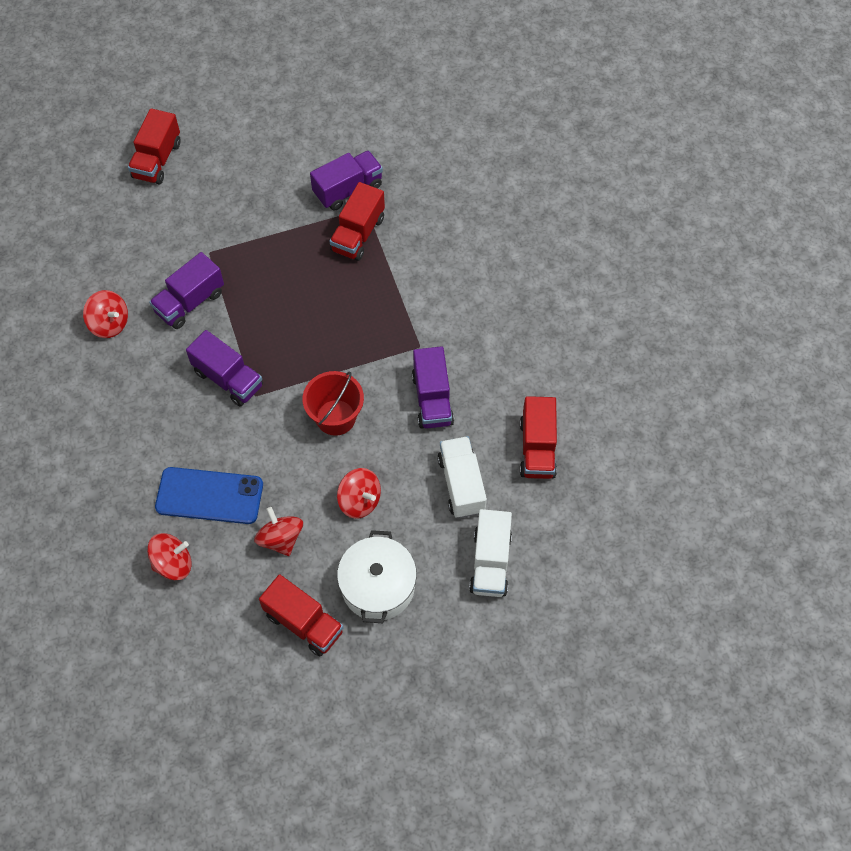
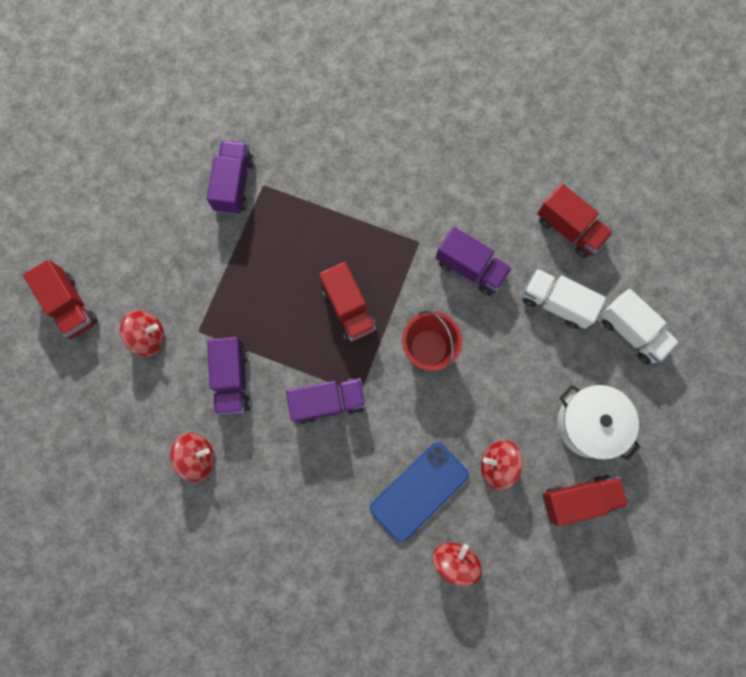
camera: 50 degrees left, 15 degrees up
red truck [330,182,385,261] -> red truck moved to [319,262,376,342]
red spinning top [337,468,381,519] -> red spinning top moved to [120,310,164,356]

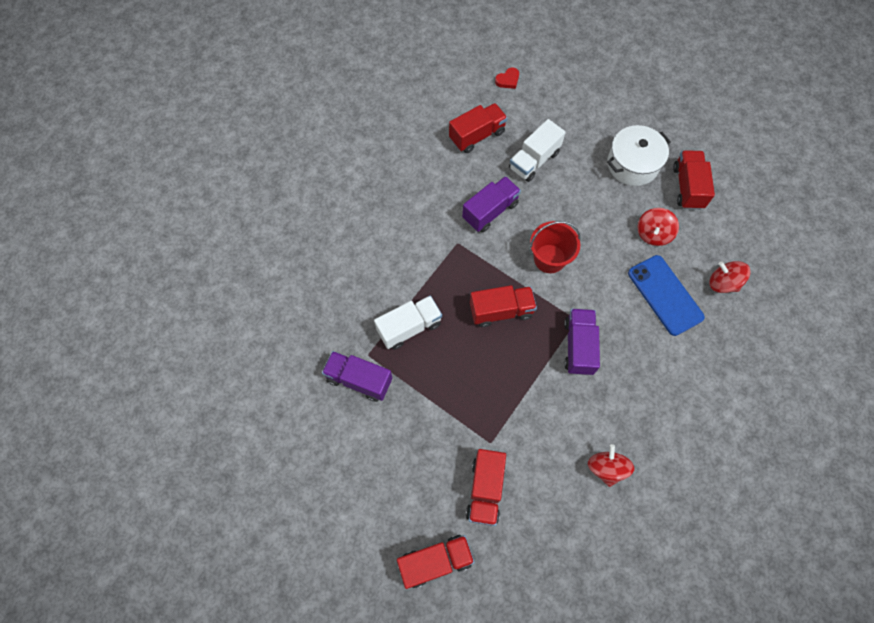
camera: 75 degrees left, 10 degrees down
red spinning top [120,310,164,356] -> red truck [466,449,506,526]
purple truck [207,337,251,416] -> none
white truck [601,289,679,364] -> white truck moved to [374,296,442,350]
none -> red heart [495,68,519,89]

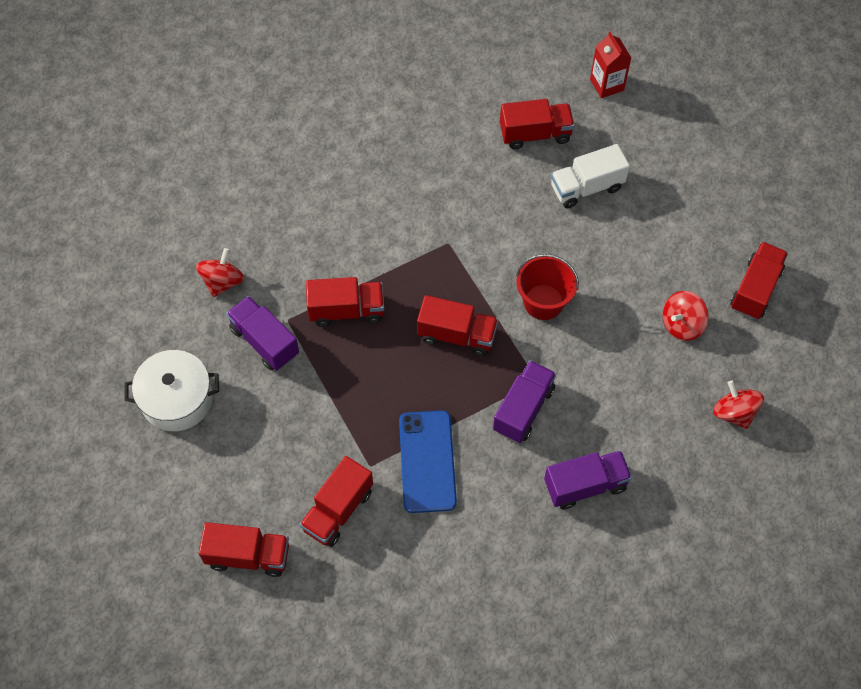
camera: 25 degrees right, 5 degrees down
white truck [374,296,442,350] -> red truck [306,277,384,327]
purple truck [462,176,521,232] -> purple truck moved to [544,450,632,509]
red heart [495,68,519,89] -> red carton [590,32,631,98]
red spinning top [588,444,634,487] -> red spinning top moved to [196,248,244,297]
white pot [607,125,671,186] -> white pot moved to [125,350,219,431]
blue phone [628,255,705,336] -> blue phone moved to [399,411,457,513]

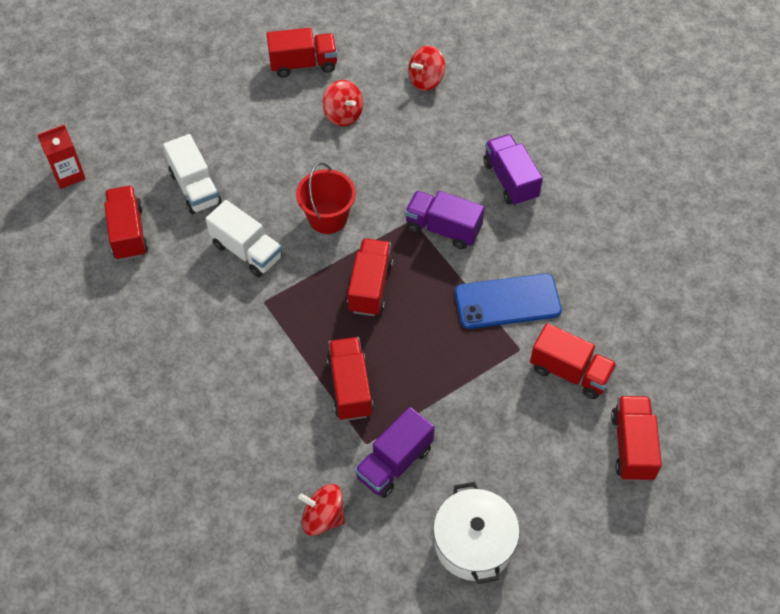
camera: 95 degrees left, 5 degrees down
red truck [730,242,788,319] -> red truck turned 150 degrees clockwise [267,28,337,77]
none -> white truck [206,200,282,277]

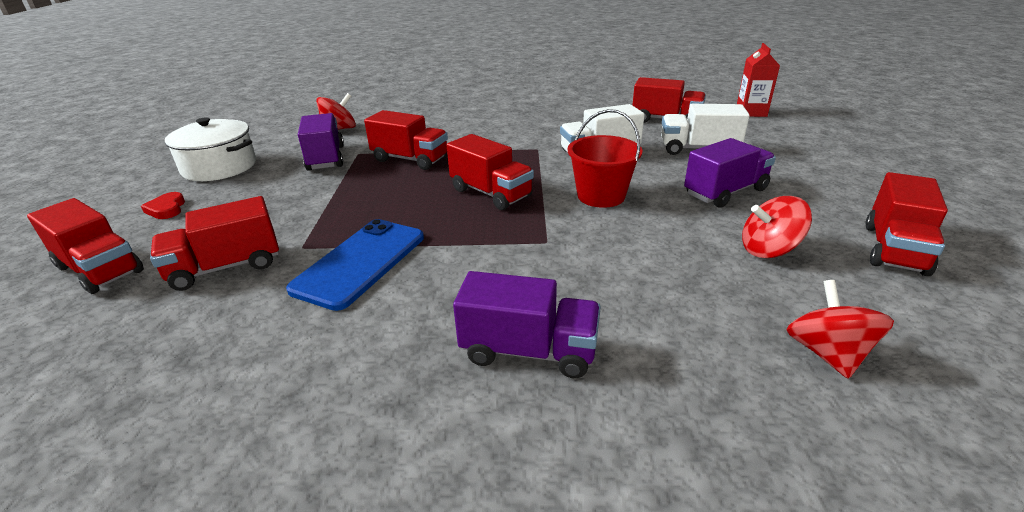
camera: 125 degrees right, 25 degrees down
purple truck [405,191,485,249] -> purple truck moved to [684,138,776,208]
none -> red heart [141,192,185,219]

